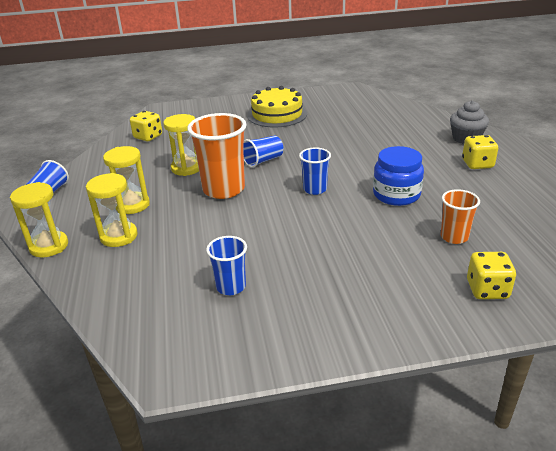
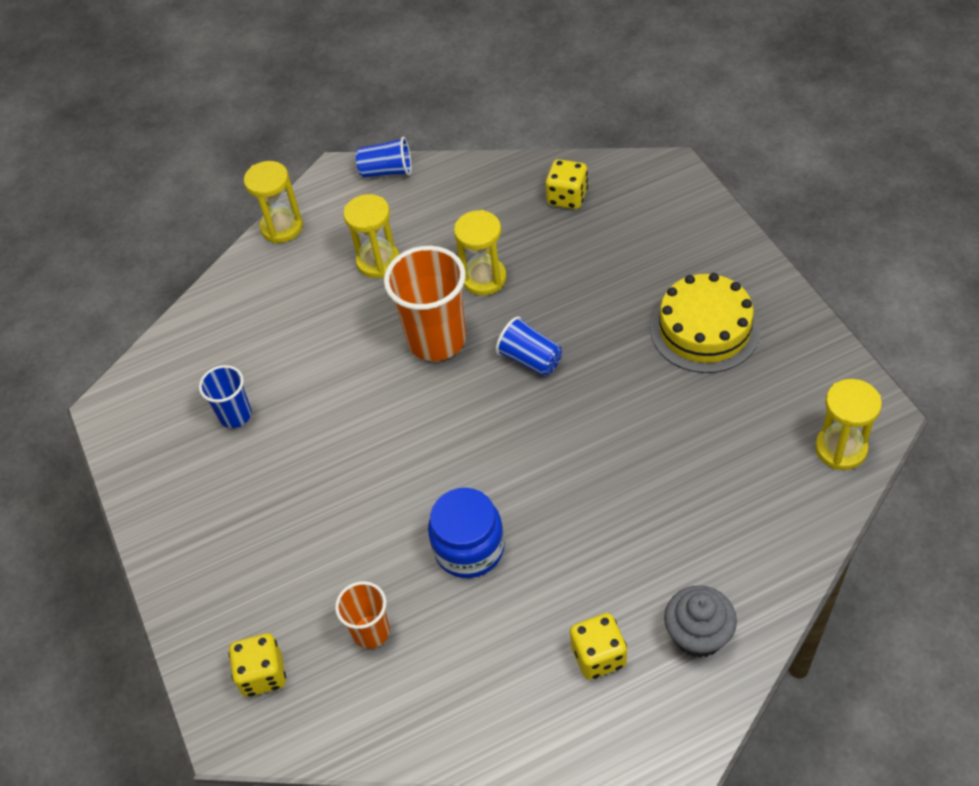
camera: 80 degrees right, 20 degrees up
yellow hourglass [86,173,138,247] -> yellow hourglass moved to [815,379,882,470]
blue cup [299,147,331,195] -> none

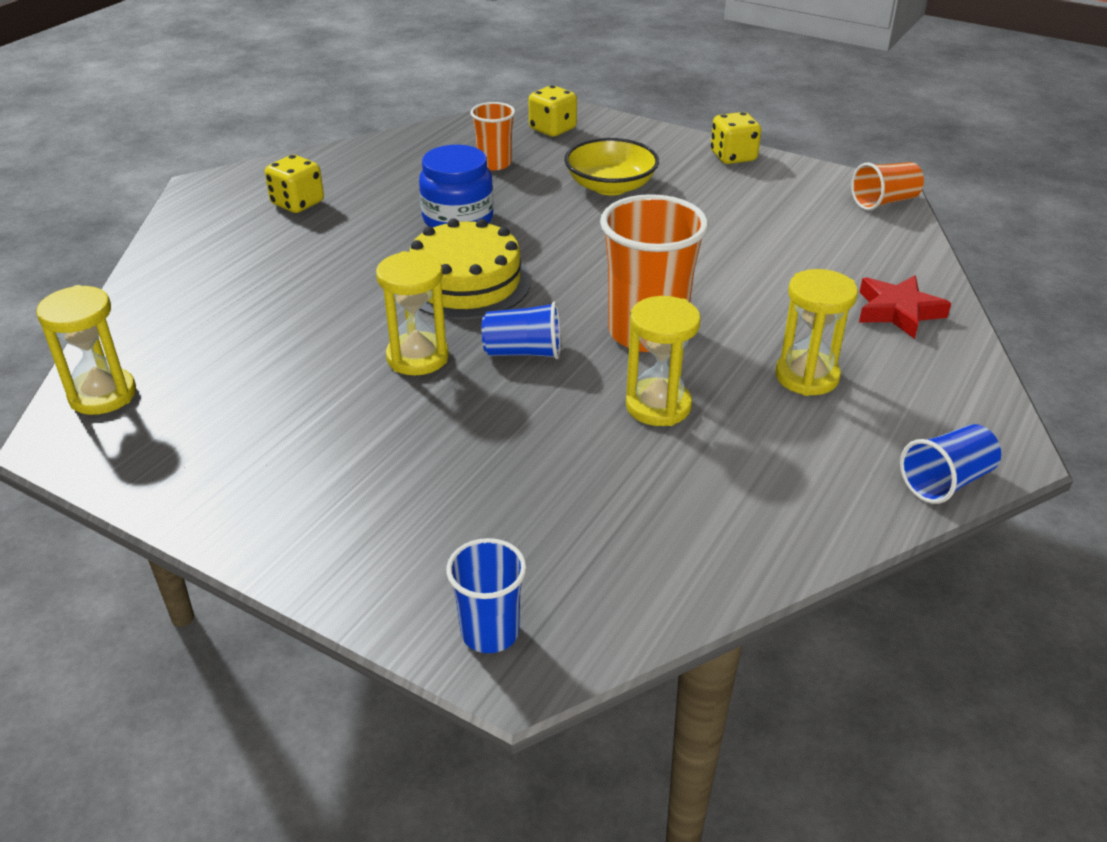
camera: 140 degrees right, 15 degrees down
blue cup [199,365,252,428] -> blue cup moved to [446,538,527,653]
yellow hourglass [244,161,303,243] -> yellow hourglass moved to [376,251,449,375]
yellow dice [546,159,588,209] -> yellow dice moved to [711,112,761,164]
yellow cake [650,273,761,373] -> yellow cake moved to [409,218,531,319]
grey cupcake [664,585,737,658] -> none
none -> yellow bowl [564,138,659,196]
none -> orange cup [851,162,924,210]
none -> red star [859,275,951,339]

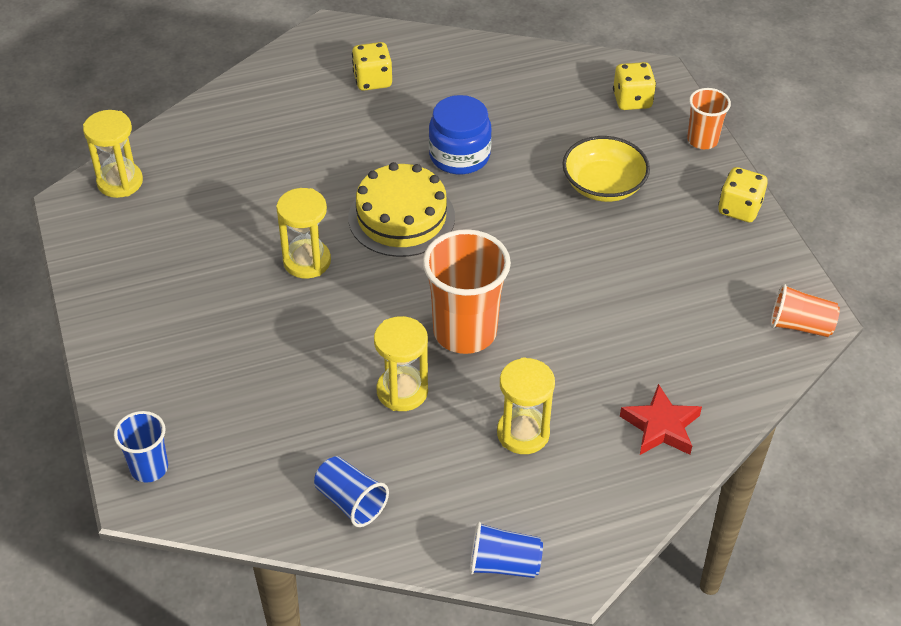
camera: 40 degrees right, 10 degrees up
orange cup [470,102,515,170] -> orange cup moved to [687,88,731,149]
blue cup [482,302,561,359] -> blue cup moved to [314,456,389,527]

